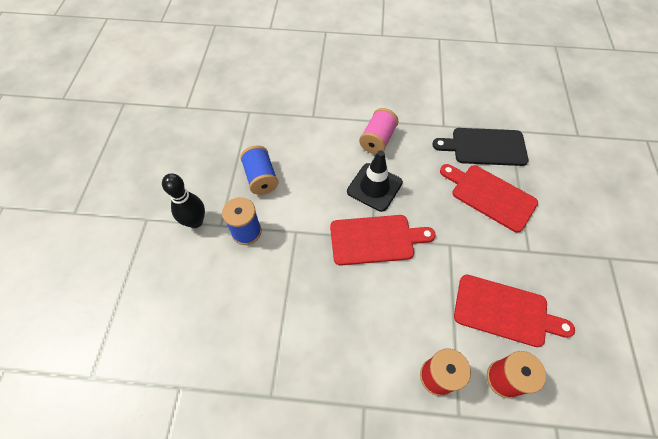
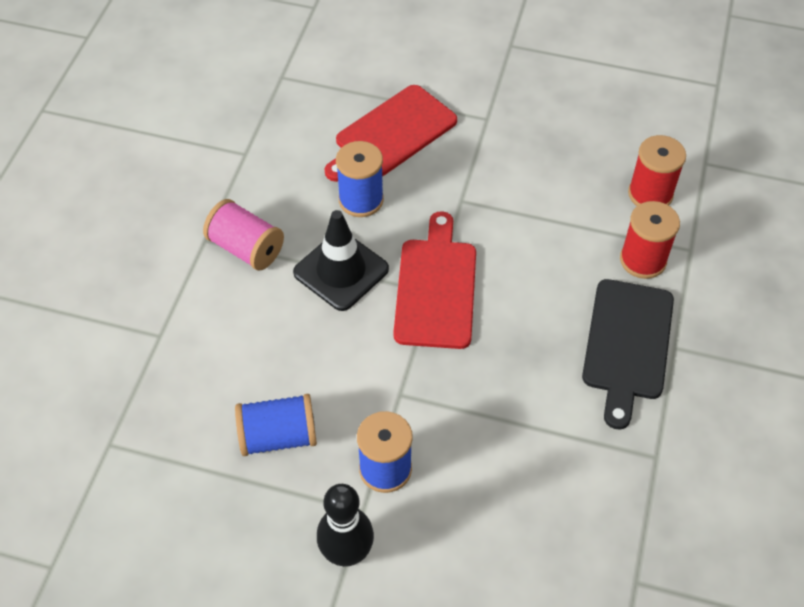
camera: 80 degrees left, 5 degrees down
black cutting board [432,128,528,166] -> black cutting board moved to [582,279,674,429]
red cutting board [454,275,575,347] -> none
none -> blue spool [336,141,384,217]

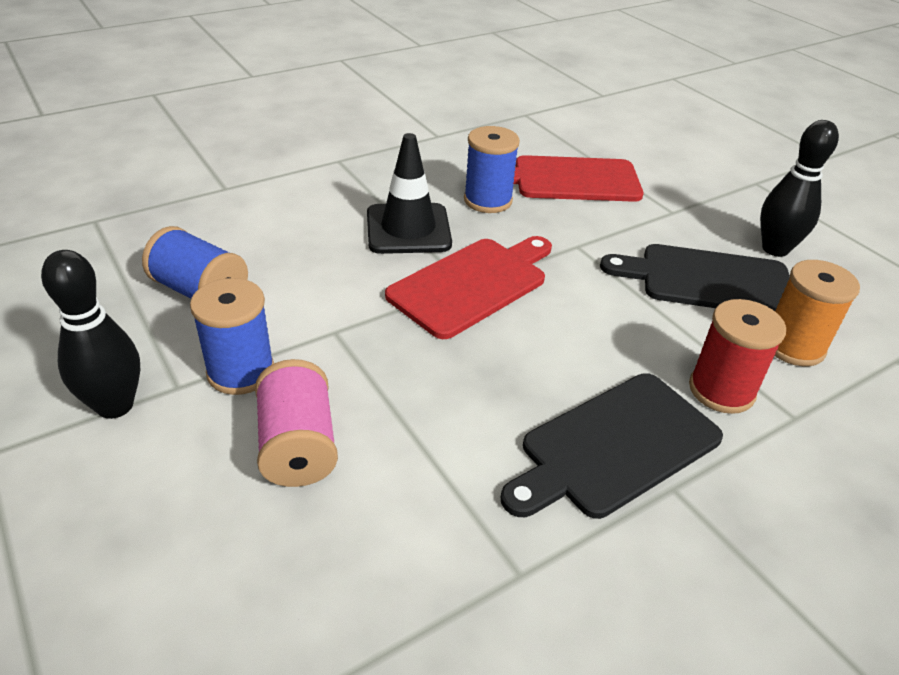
camera: 40 degrees right, 15 degrees down
pink spool [203,199,284,271] -> pink spool moved to [255,359,338,487]
red spool [628,135,686,206] -> orange spool [775,260,860,366]
none -> black cutting board [600,244,790,311]
none -> black bowling pin [760,120,839,257]

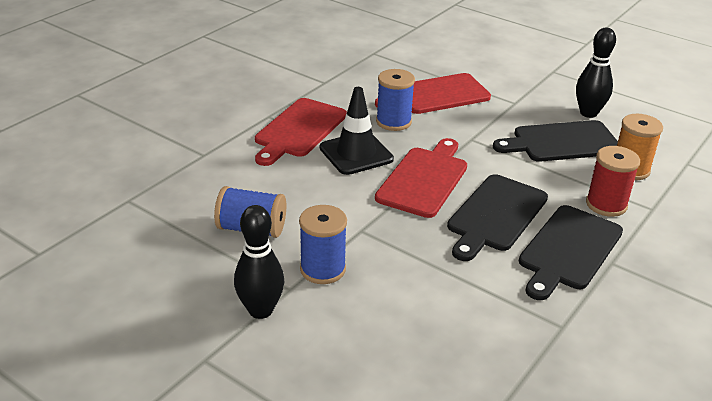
camera: 20 degrees left, 5 degrees down
pink spool [255,359,338,487] -> none
none -> red cutting board [255,98,347,166]
none -> black cutting board [447,174,548,261]

